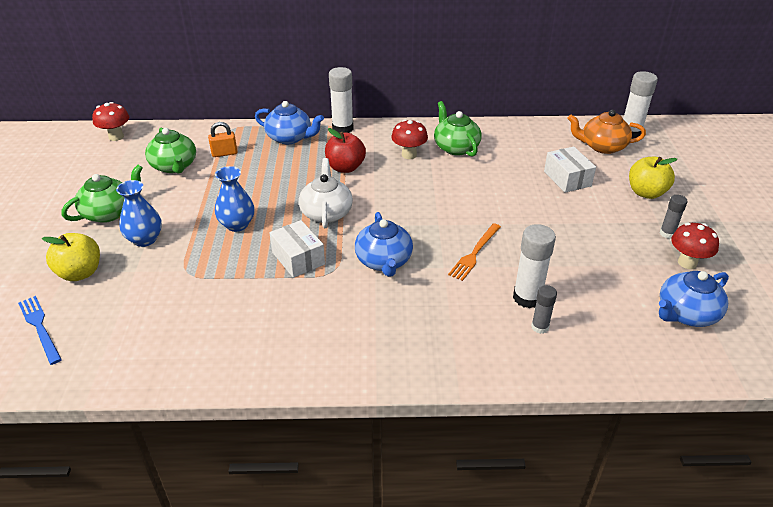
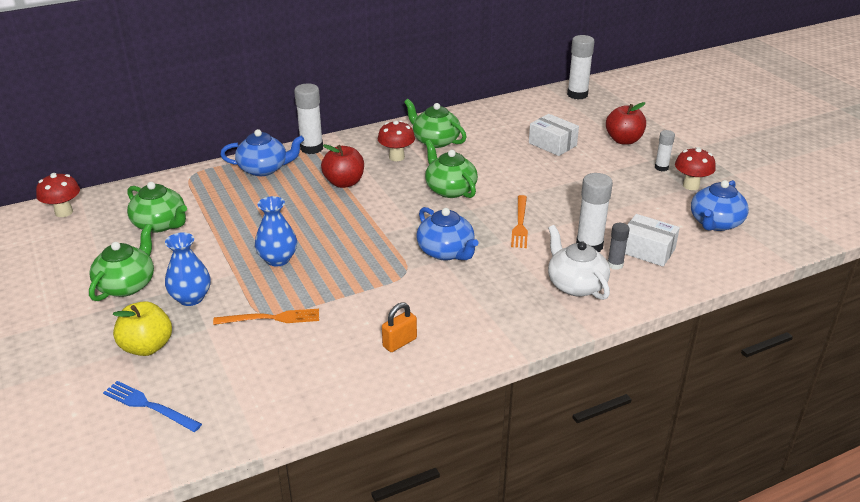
camera: 25 degrees left, 5 degrees down
orange padlock [208,122,238,157] -> orange padlock moved to [382,302,417,352]
white box [270,220,325,278] -> white box moved to [625,214,680,267]
white teapot [299,158,353,228] -> white teapot moved to [548,225,610,300]
orange teapot [567,110,646,154] -> none
yellow apple [629,157,677,199] -> red apple [606,102,646,145]
grey glue stick [660,195,687,239] -> white glue stick [655,130,675,171]
none -> orange fork [213,309,319,325]
none -> green teapot [425,140,478,198]

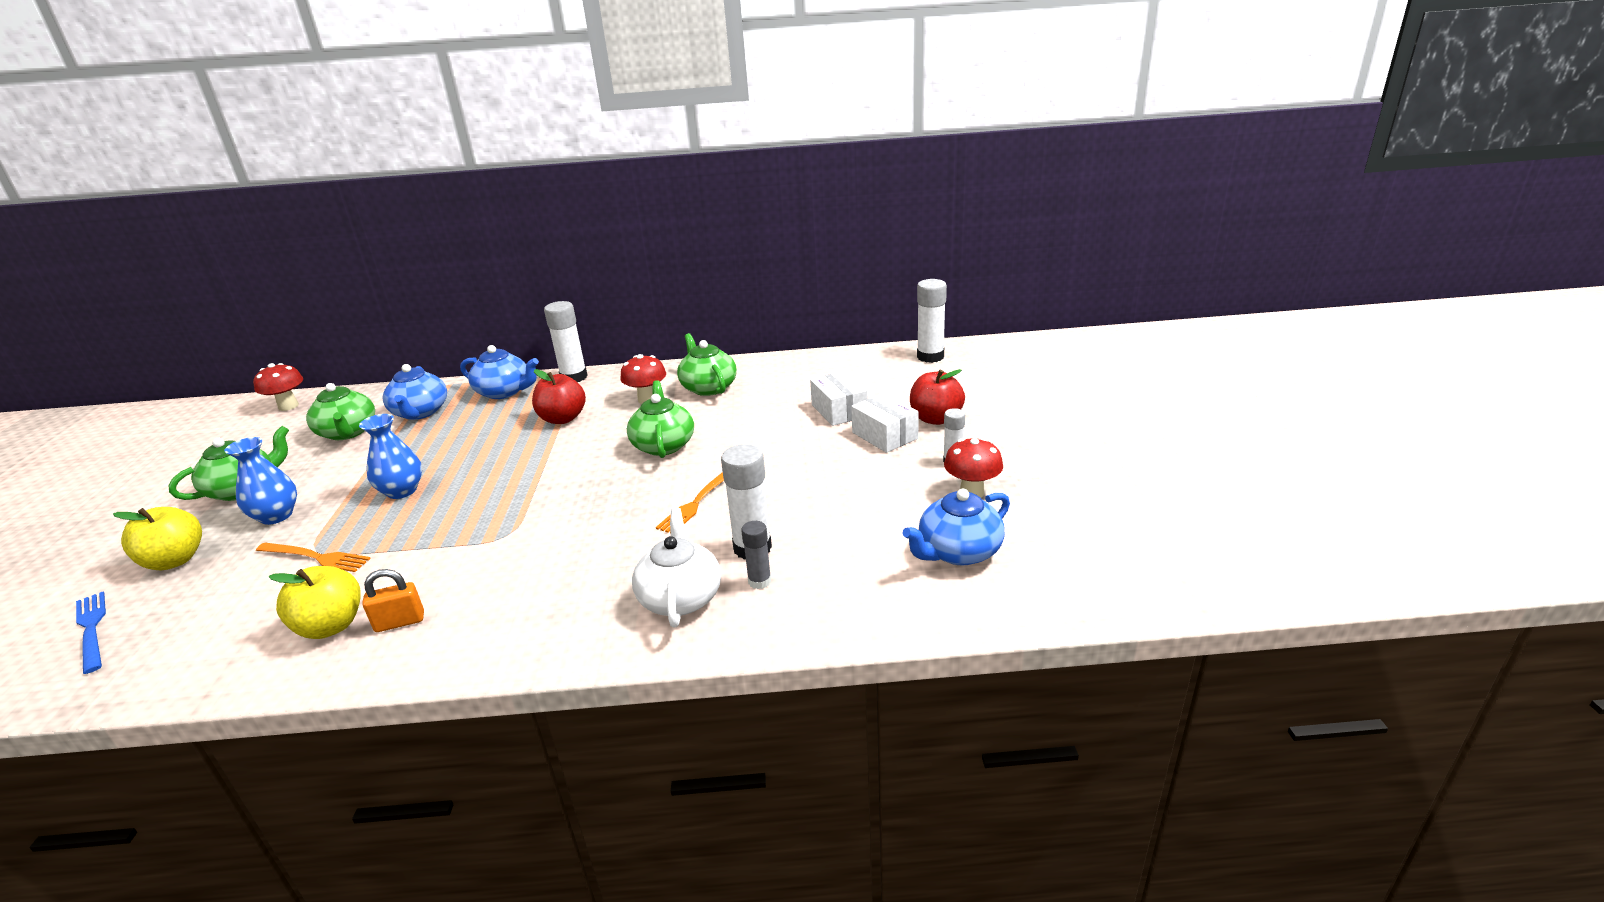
camera: 25 degrees right, 5 degrees down
blue teapot [416,207,478,260] -> blue teapot moved to [383,364,447,420]
white box [625,214,680,267] -> white box moved to [851,393,919,453]
none -> yellow apple [269,566,361,639]

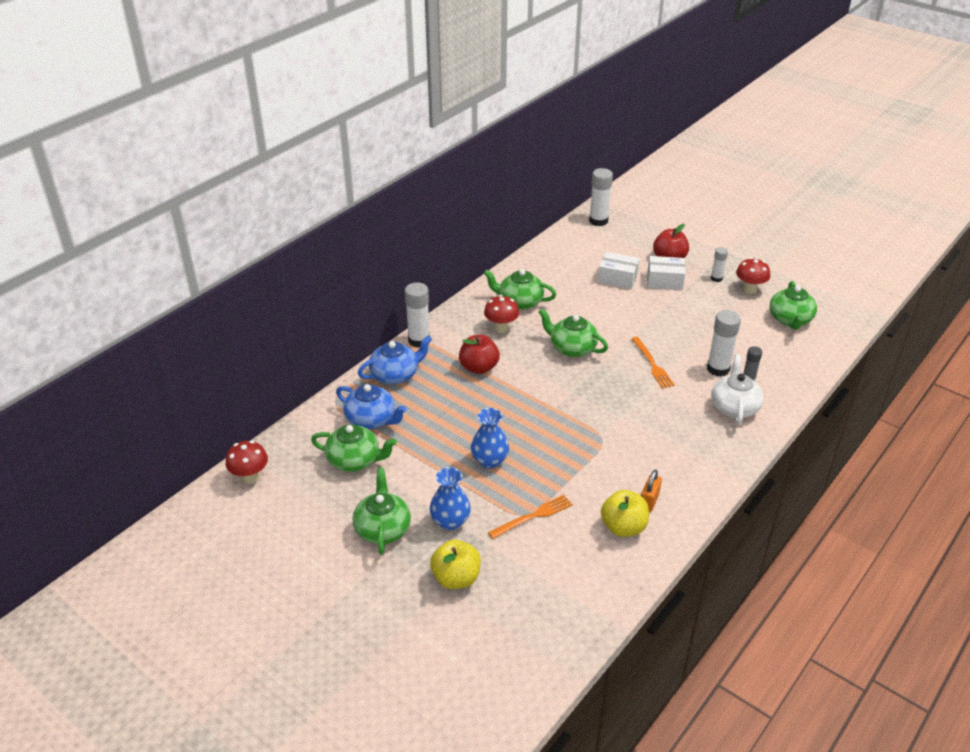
camera: 50 degrees left, 10 degrees up
blue fork [76,592,106,674] -> none
white teapot [632,508,721,627] -> white teapot turned 60 degrees clockwise [711,354,764,425]
blue teapot [903,489,1010,566] -> green teapot [770,281,817,330]

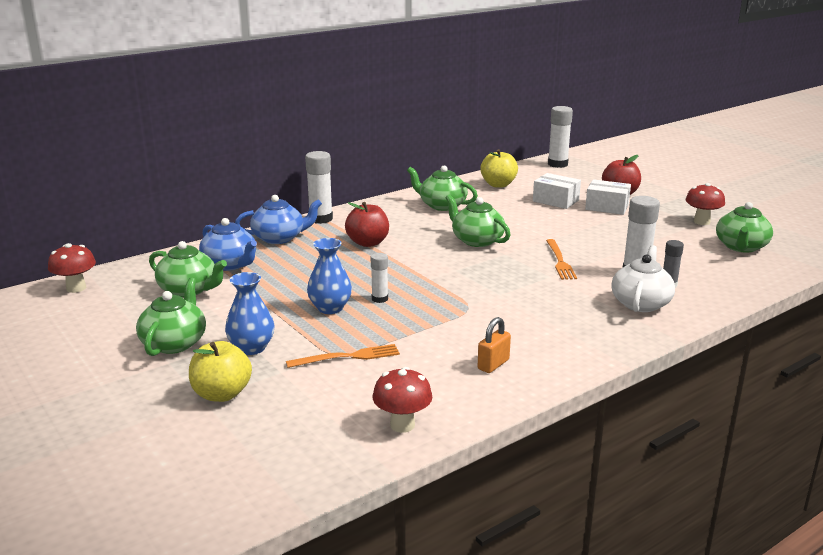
camera: 15 degrees right, 15 degrees down
red mushroom [484,295,519,333] -> red mushroom moved to [373,367,432,433]
yellow apple [601,490,649,537] -> yellow apple moved to [480,149,518,188]
white glue stick [711,247,728,282] -> white glue stick moved to [371,253,388,303]

